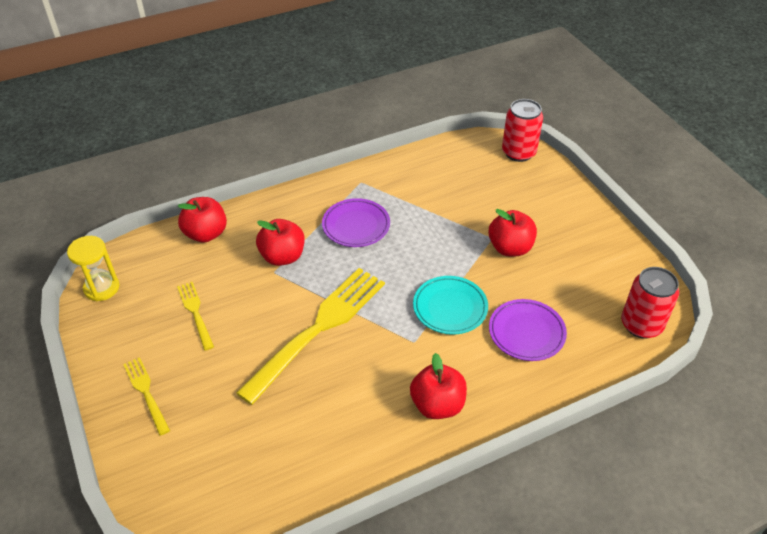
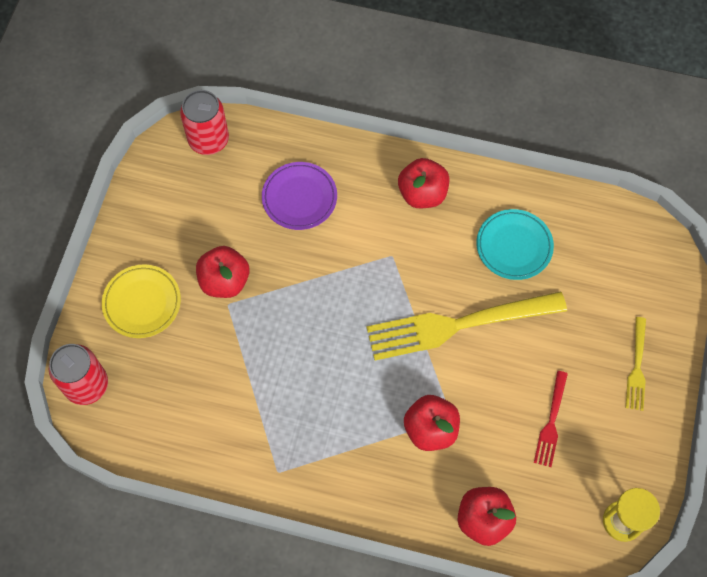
camera: 140 degrees left, 20 degrees up
yellow fork [177,282,214,351] -> red fork [534,371,568,467]
purple plate [322,198,390,247] -> none
turquoise plate [413,276,488,335] -> turquoise plate moved to [476,209,554,280]
none -> yellow plate [102,264,181,338]

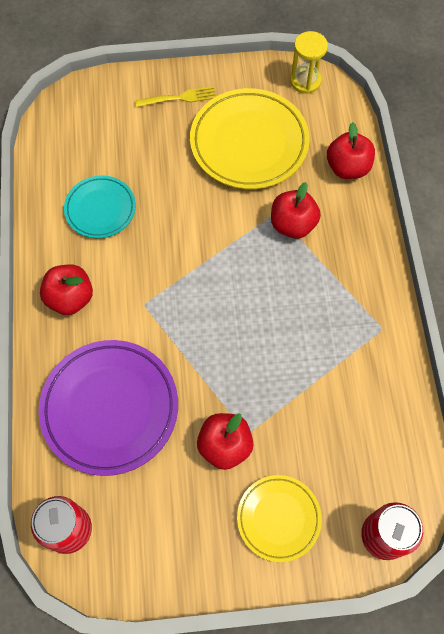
camera: 110 degrees left, 0 degrees up
purple plate [262,162,337,230] -> purple plate [38,340,178,476], size x1.73
yellow fork [367,291,567,361] -> none
red fork [534,371,568,467] -> yellow plate [190,88,310,189]

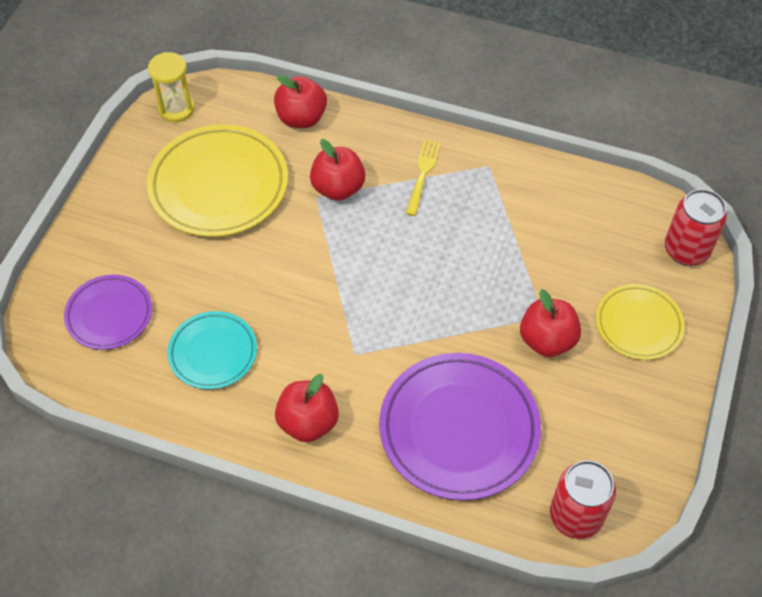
camera: 65 degrees left, 10 degrees down
yellow fork [135,86,216,107] -> yellow fork moved to [405,139,441,216]
none -> purple plate [64,275,152,350]

